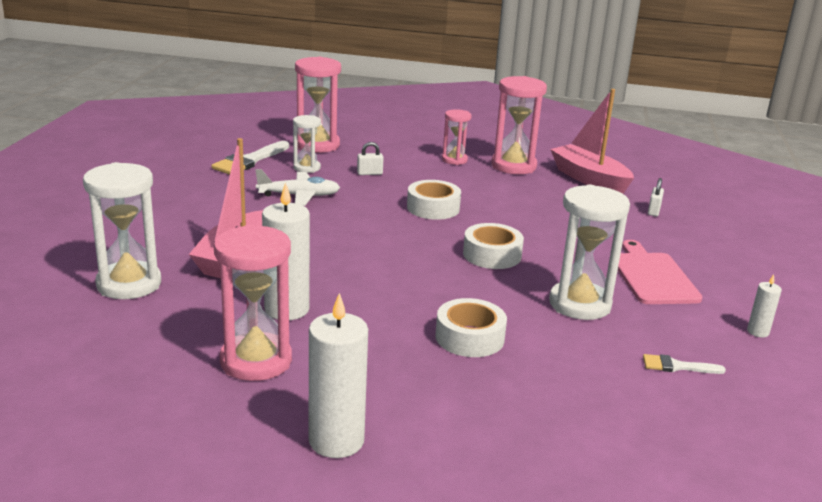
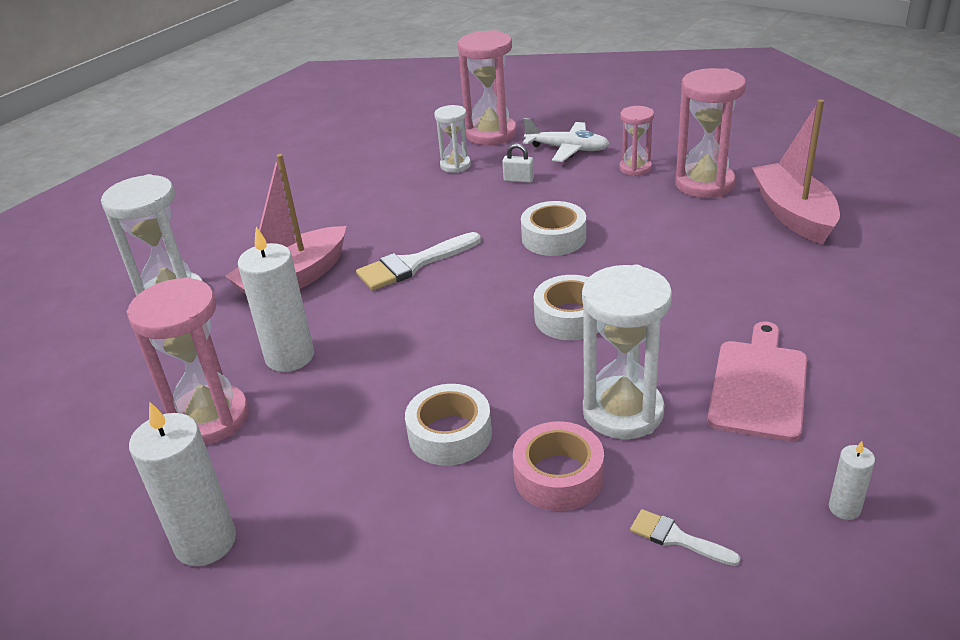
camera: 30 degrees right, 10 degrees up
white brush [211,141,289,175] -> white brush moved to [356,232,481,291]
white plane [256,169,340,206] -> white plane moved to [523,118,610,162]
white padlock [648,178,664,216] -> none
none -> pink tape [513,421,604,511]

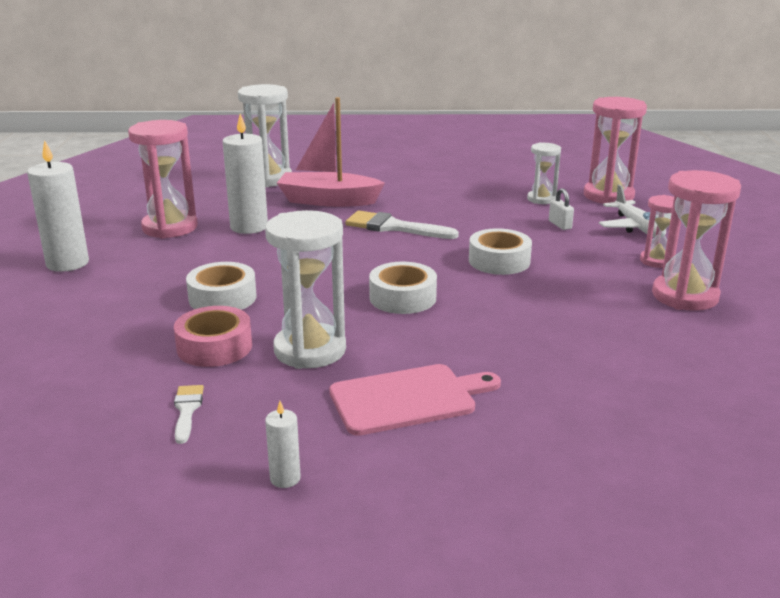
camera: 50 degrees right, 10 degrees down
pink boat [752,99,840,244] -> none

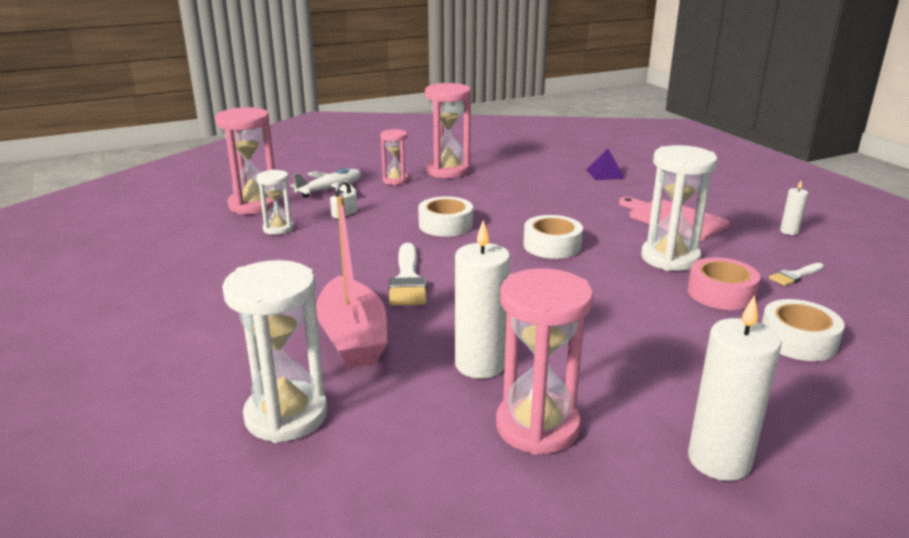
camera: 115 degrees left, 0 degrees up
white tape [186,262,257,310] -> white tape moved to [762,299,844,361]
none -> purple pyramid [587,148,625,180]

